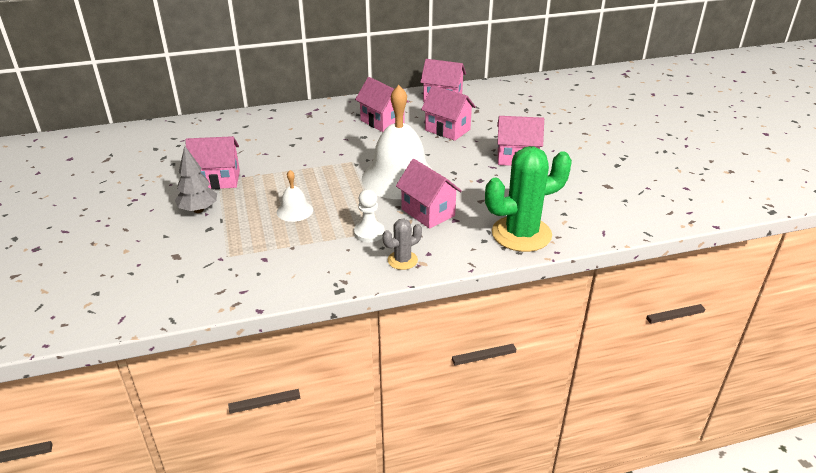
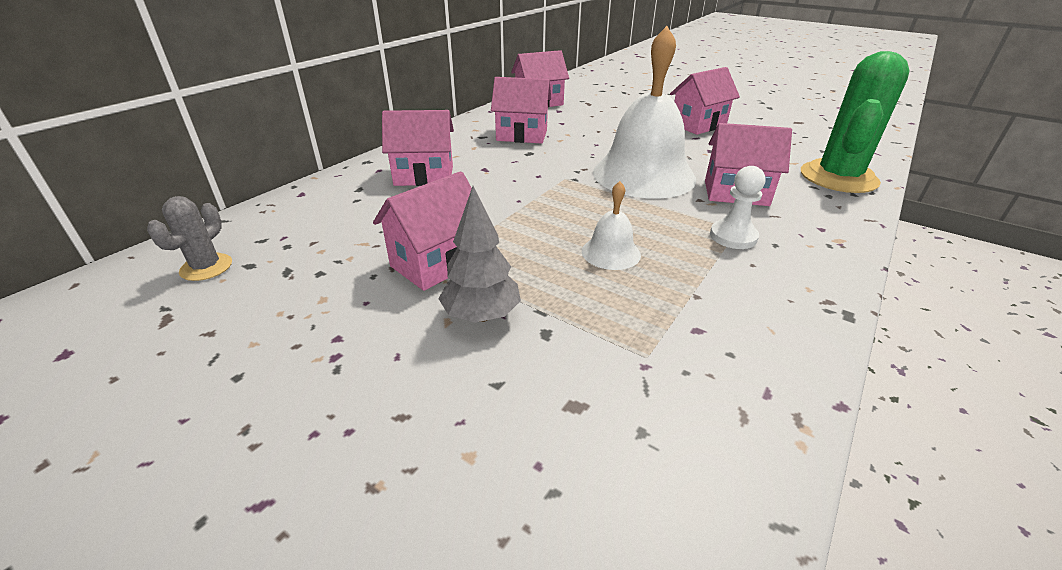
camera: 40 degrees left, 0 degrees up
grey cactus [383,219,422,270] -> grey cactus moved to [147,196,232,281]
pink house [421,85,476,141] -> pink house moved to [382,110,454,186]

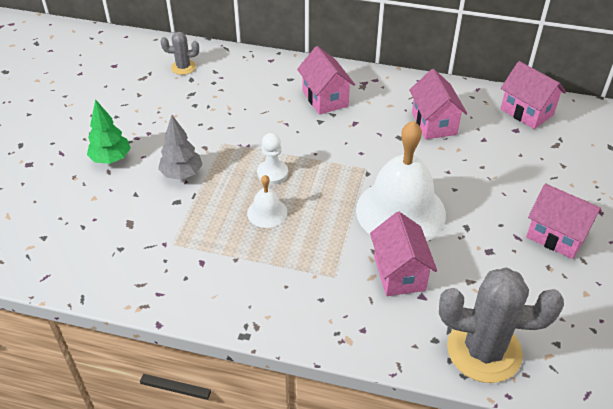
camera: 70 degrees right, 10 degrees up
pink house [373,171,472,291] -> none
white pawn [710,166,765,249] -> white pawn moved to [257,133,288,185]
green cactus [801,51,910,193] -> grey cactus [439,268,564,383]
none -> green tree [87,99,131,164]

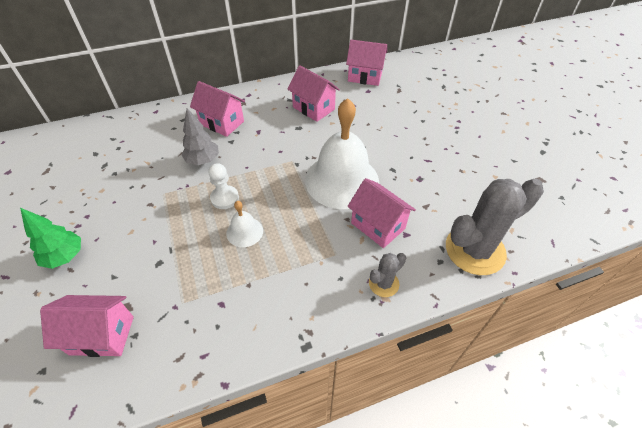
camera: 35 degrees left, 5 degrees up
grey tree [158,115,203,180] -> grey tree moved to [181,108,219,165]
grey cactus [161,32,199,75] -> grey cactus moved to [369,253,406,297]
pink house [526,183,602,259] -> pink house moved to [40,295,134,357]

